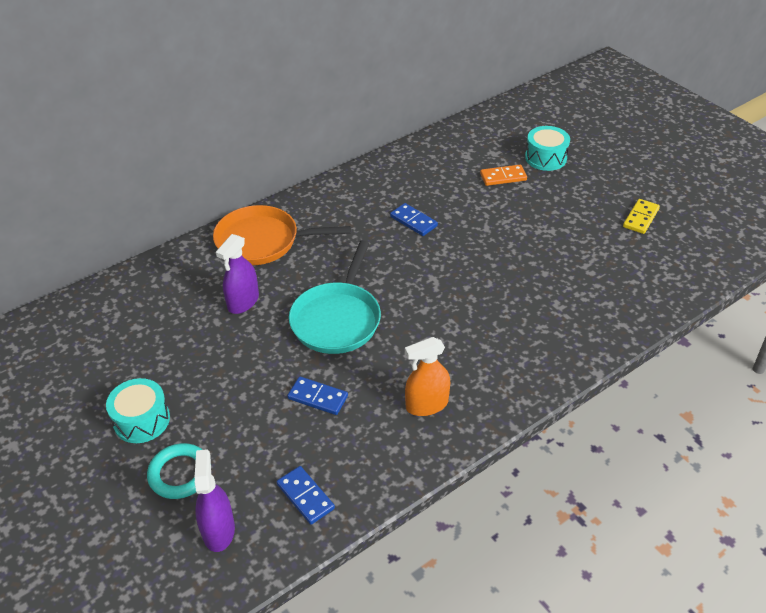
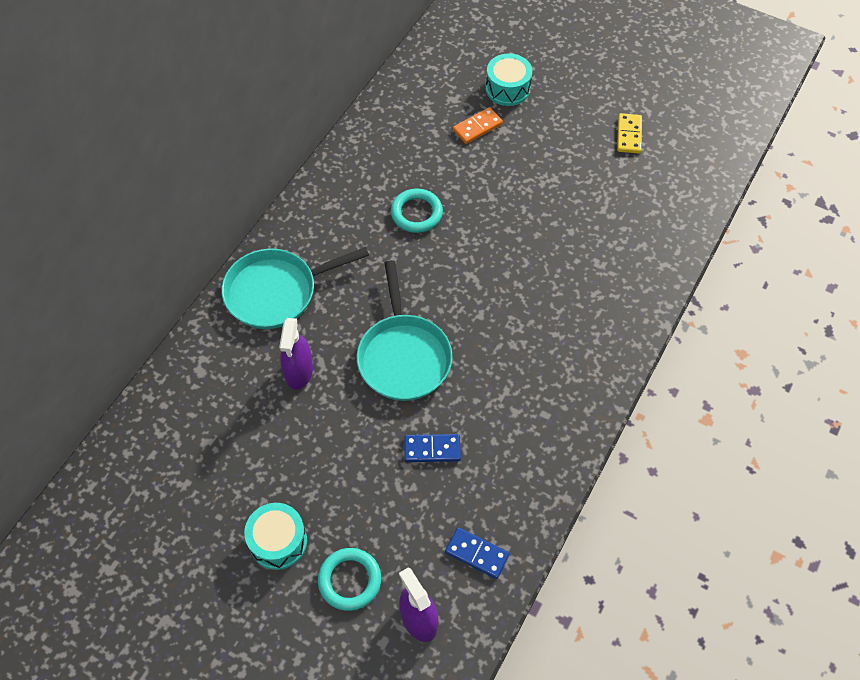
camera: 25 degrees left, 15 degrees up
orange pan [213,205,351,265] -> turquoise pan [222,247,369,329]
blue domino [390,203,438,236] -> turquoise ring [391,189,443,233]
orange spray bottle [405,337,450,416] -> none

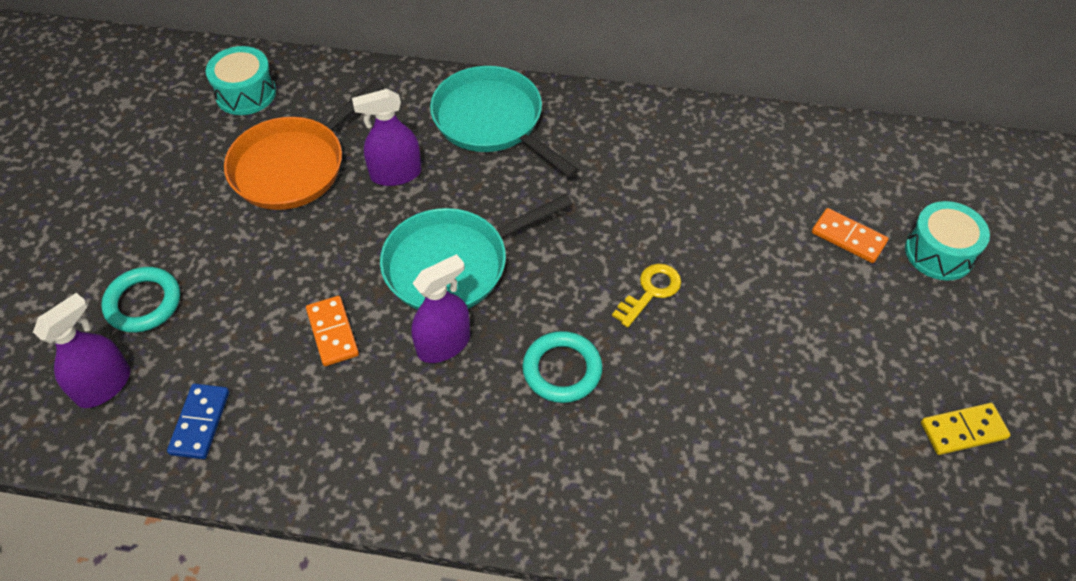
camera: 70 degrees right, 5 degrees down
turquoise drum [244,503,307,570] -> turquoise drum moved to [206,46,276,115]
turquoise ring [391,189,443,233] -> turquoise ring moved to [522,331,603,403]
blue domino [404,434,461,462] -> orange domino [306,296,359,366]
none -> orange pan [224,79,385,210]
none -> purple spray bottle [411,254,470,363]
none -> yellow key [612,264,681,327]

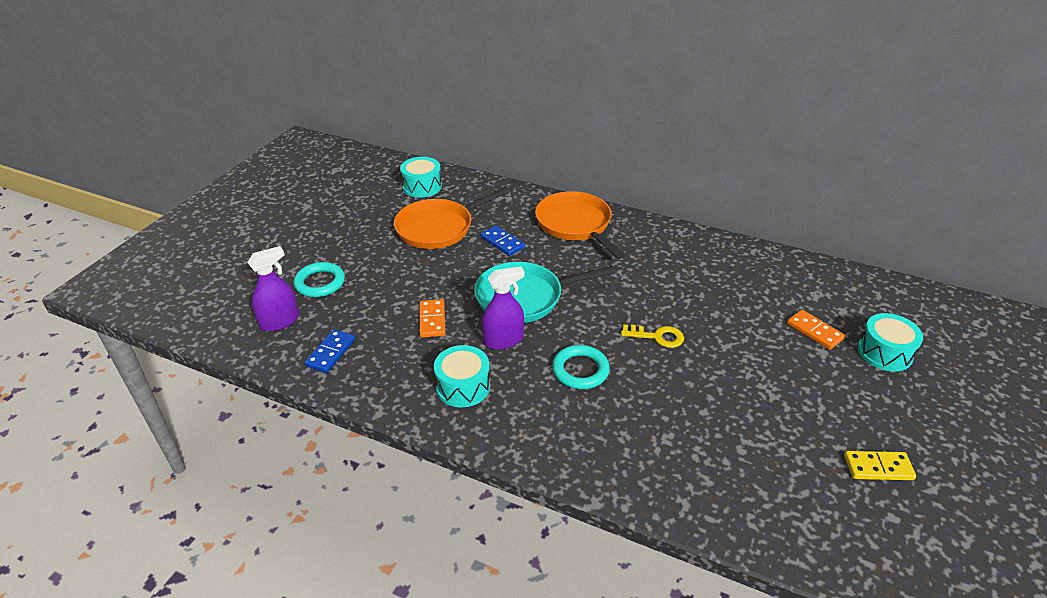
camera: 15 degrees right, 15 degrees down
purple spray bottle [352,89,421,186] -> blue domino [481,226,525,256]
turquoise pan [430,66,579,177] -> orange pan [535,191,625,259]
yellow key [612,264,681,327] -> yellow key turned 45 degrees clockwise [621,324,684,348]
none -> turquoise drum [434,345,490,407]

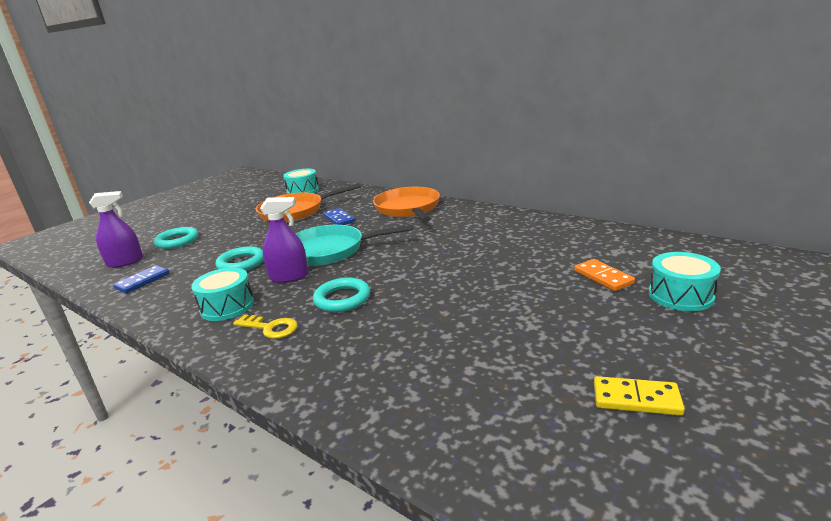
camera: 15 degrees right, 15 degrees down
orange domino [420,299,446,338] -> turquoise ring [216,246,264,271]
yellow key [621,324,684,348] -> yellow key moved to [233,314,297,339]

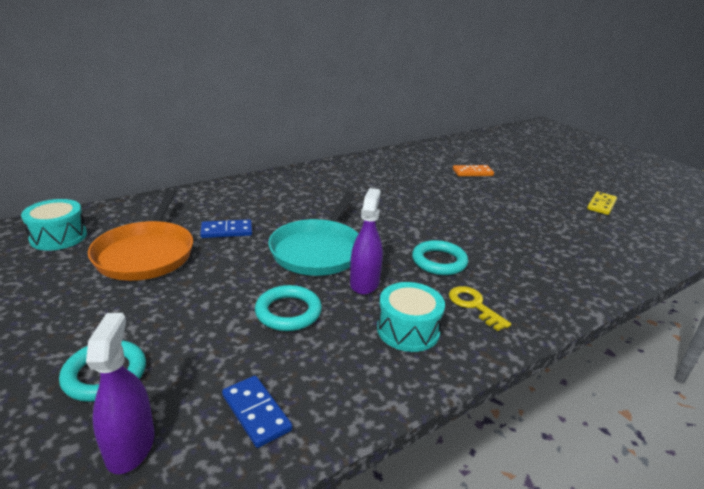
camera: 75 degrees left, 5 degrees up
yellow key [233,314,297,339] -> yellow key turned 75 degrees counterclockwise [449,286,511,331]
orange pan [373,187,440,222] -> none
turquoise drum [649,252,721,311] -> none

